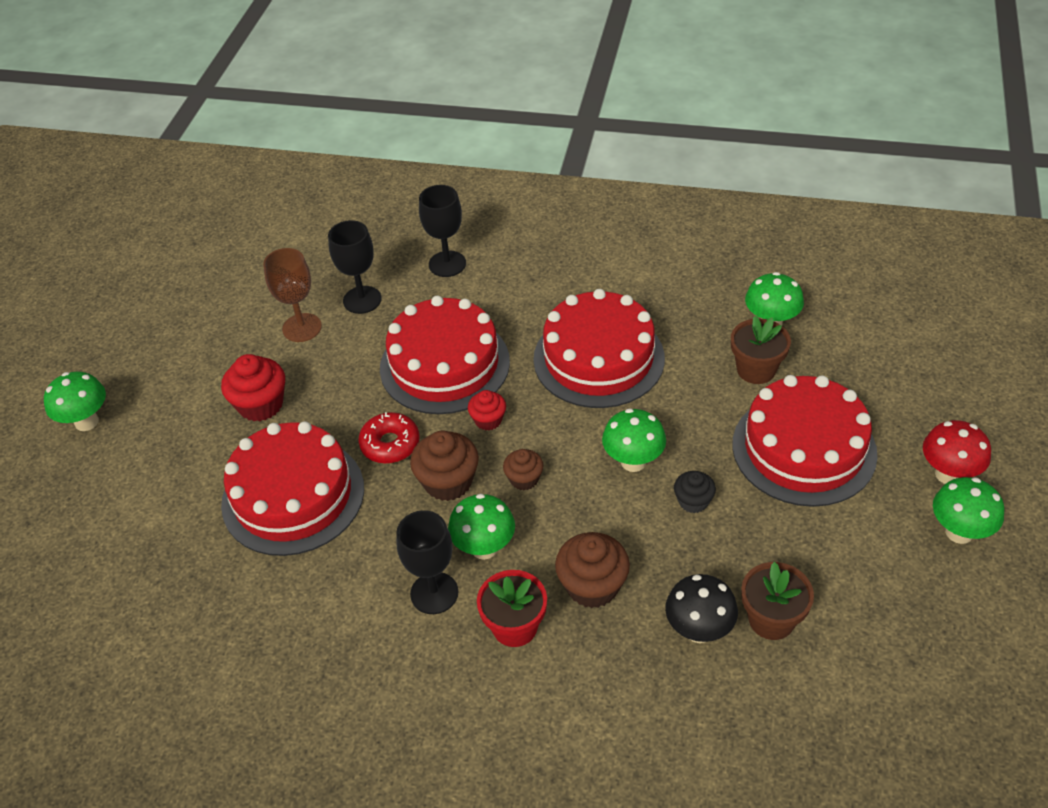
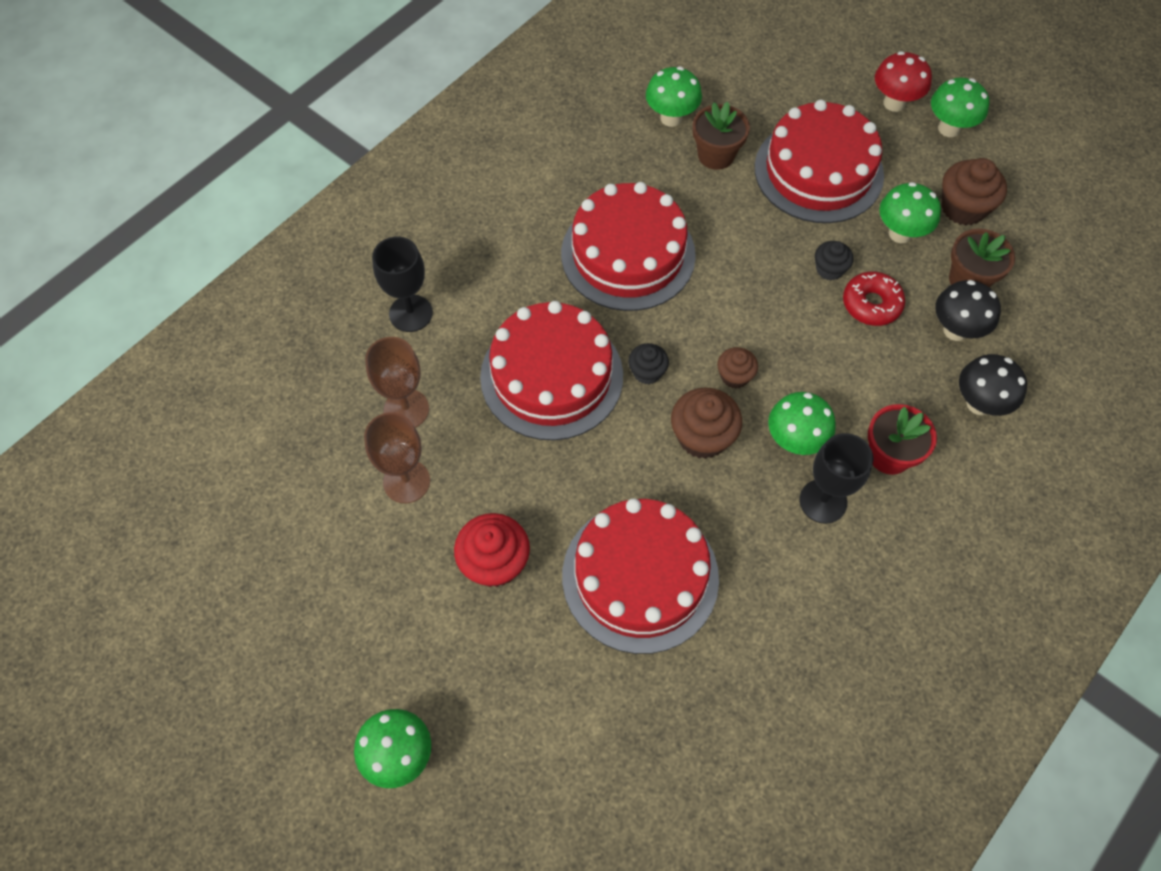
camera: 65 degrees left, 15 degrees up
black goblet [328,220,382,314] -> brown goblet [365,337,429,428]
red donut [358,412,419,464] -> red donut moved to [843,272,905,326]
red cupcake [468,390,506,430] -> black cupcake [628,343,669,384]
brown cupcake [555,532,630,608] -> brown cupcake moved to [941,158,1007,226]
green mushroom [602,408,666,472] -> green mushroom moved to [879,182,941,243]
none -> black mushroom [959,354,1027,416]

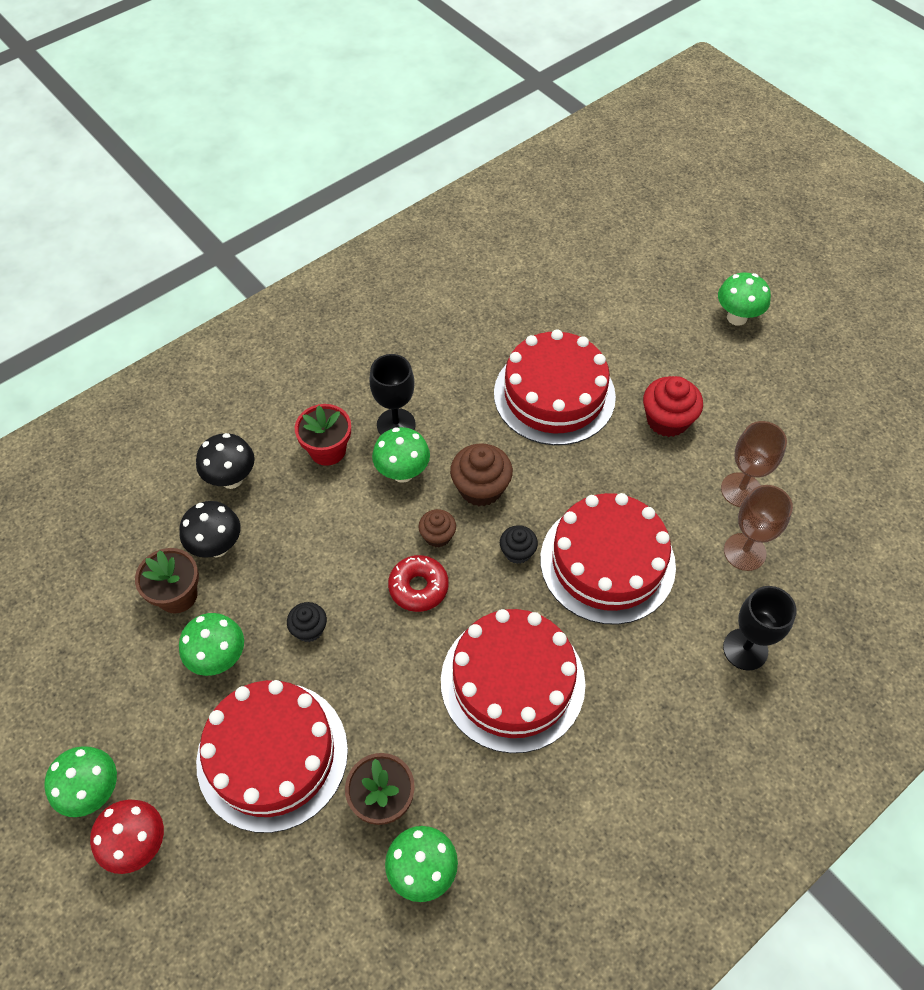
camera: 170 degrees left, 5 degrees down
red donut [843,272,905,326] -> red donut moved to [388,555,449,612]
brown cupcake [941,158,1007,226] -> none

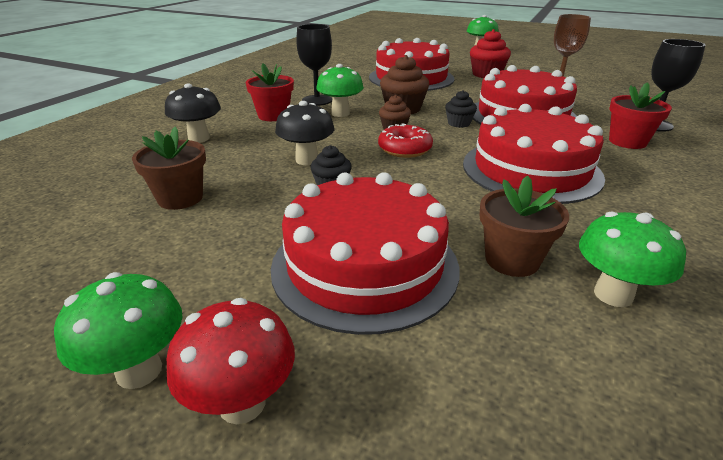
camera: 25 degrees left, 25 degrees down
black mushroom [179,501,240,558] -> black mushroom moved to [275,101,335,165]
green mushroom [179,613,244,676] -> none
brown goblet [724,485,793,571] -> none
none -> red flower pot [609,82,672,149]

